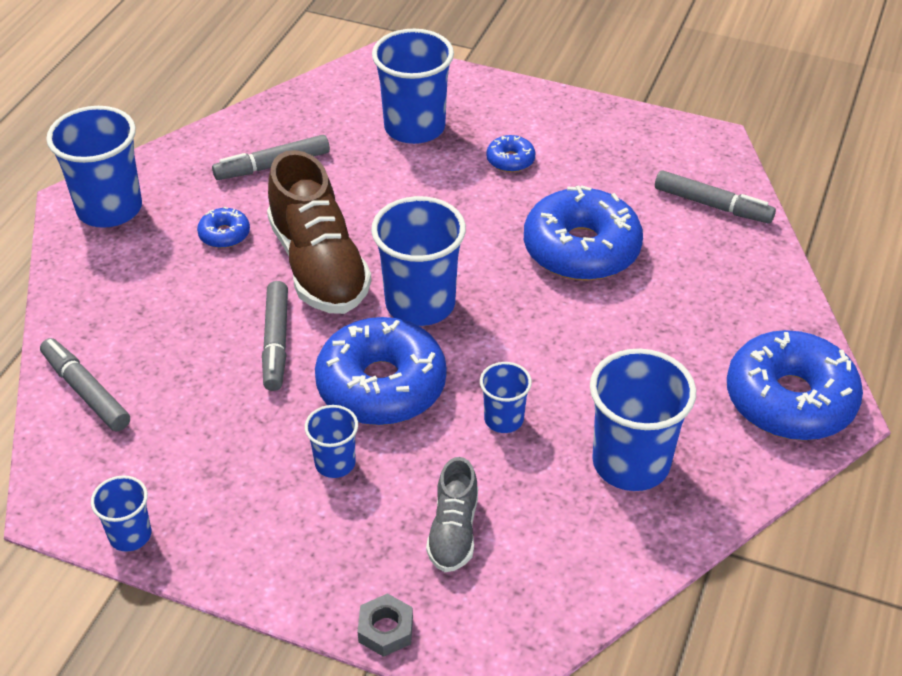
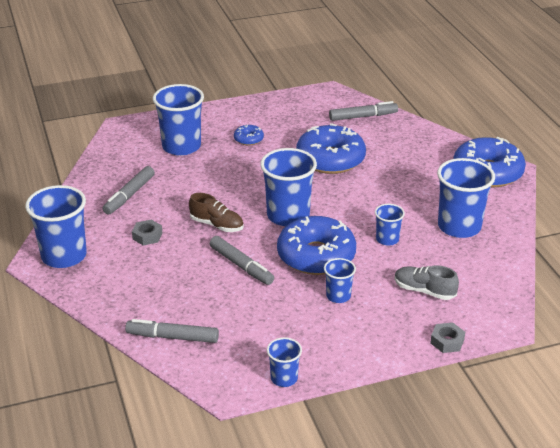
camera: 40 degrees left, 10 degrees down
blue donut [197,207,250,248] -> grey nut [132,220,162,246]
brown shoe [267,150,372,314] -> brown shoe [189,193,244,232], size x0.53
grey shoe [426,457,478,572] -> grey shoe turned 150 degrees clockwise [395,265,459,300]

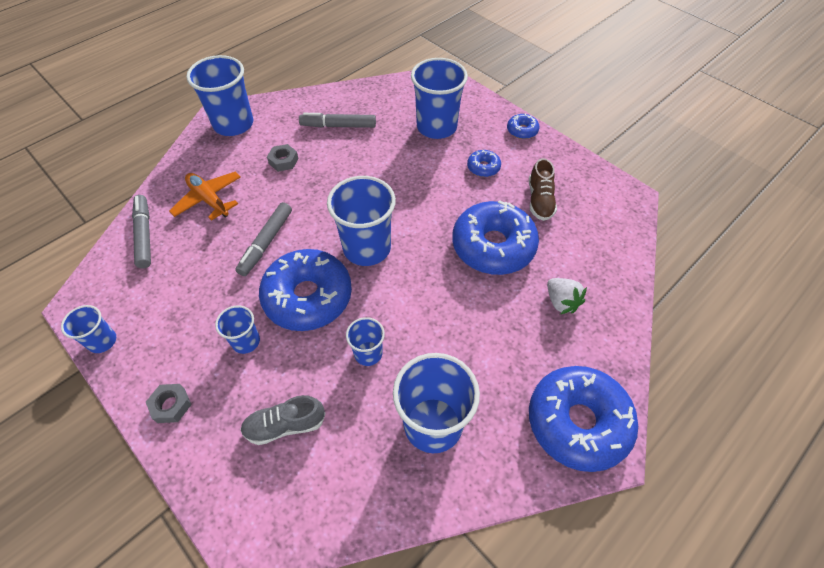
camera: 65 degrees right, 20 degrees up
brown shoe [189,193,244,232] -> brown shoe moved to [529,158,557,221]
grey marker [329,101,398,121] -> none
grey shoe [395,265,459,300] -> grey shoe turned 105 degrees counterclockwise [240,395,326,445]
grey nut [430,323,465,353] -> grey nut moved to [146,384,192,423]
none -> orange plane [169,172,241,221]
none -> blue donut [507,113,539,139]
none -> white strawberry [547,278,587,314]

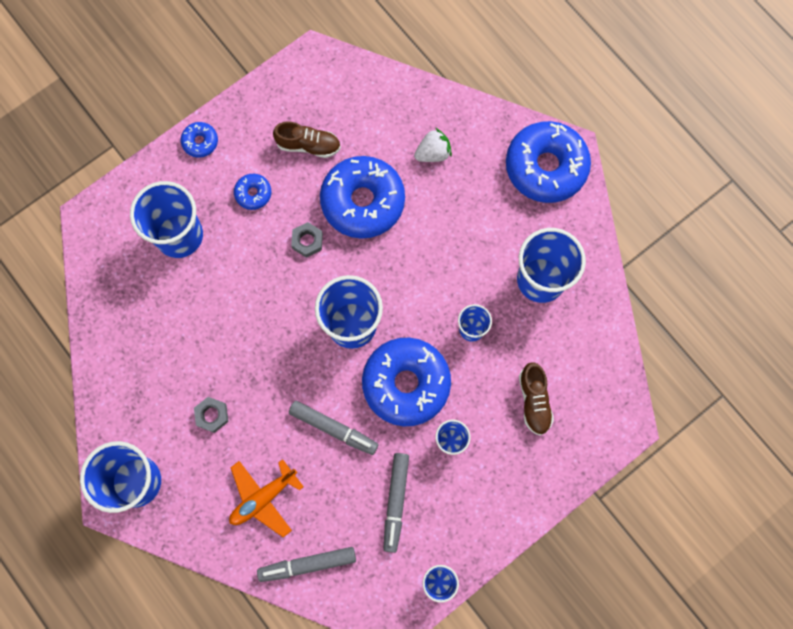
camera: 85 degrees left, 20 degrees up
grey nut [146,384,192,423] -> grey nut moved to [291,222,323,258]
grey shoe [240,395,326,445] -> brown shoe [519,362,554,436]
grey marker [299,113,376,128] -> grey marker moved to [384,453,409,553]

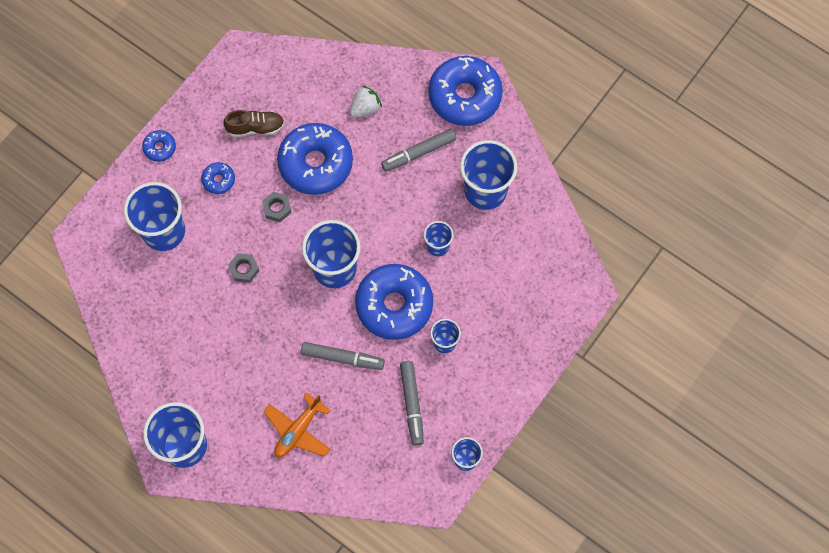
camera: 15 degrees left, 5 degrees down
grey nut [194,397,229,433] -> grey nut moved to [228,253,259,283]
grey marker [257,547,356,582] -> grey marker moved to [381,129,456,172]
brown shoe [519,362,554,436] -> none

